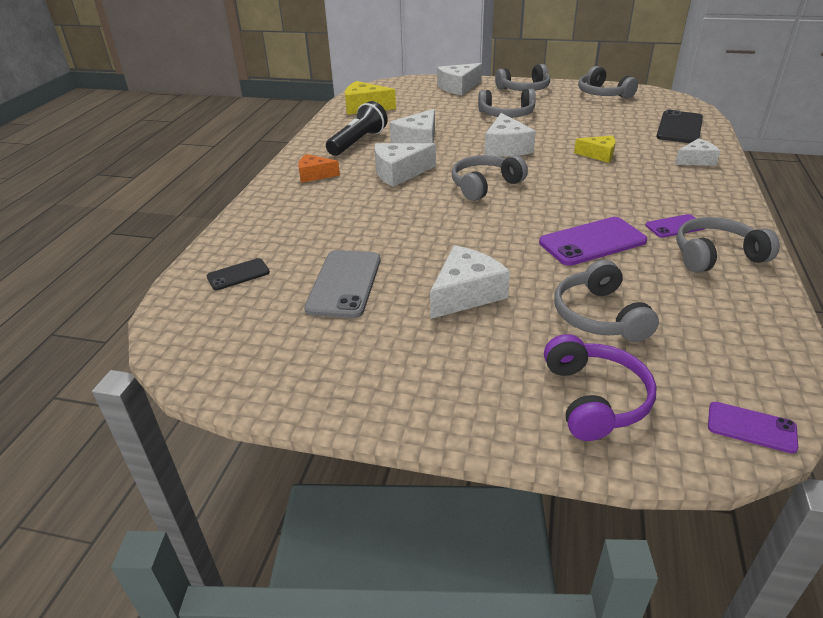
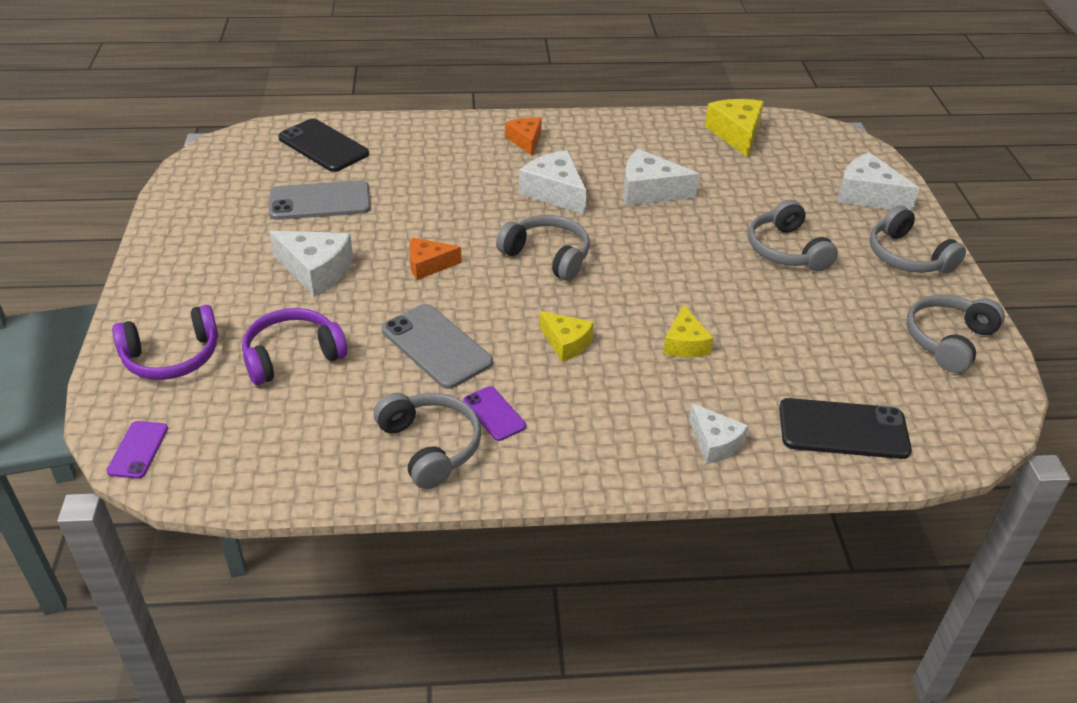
camera: 70 degrees right, 5 degrees up
black phone [207,258,270,290] -> black phone [278,119,369,172], size x1.80
black flashlight [326,101,388,156] -> none
white cheese [484,113,536,157] -> none
purple phone [539,217,647,266] -> grey phone [382,304,493,389]
grey headphones [554,260,659,342] -> purple headphones [242,308,348,385]
none -> orange cheese [409,238,462,280]
none -> yellow cheese [539,311,594,362]

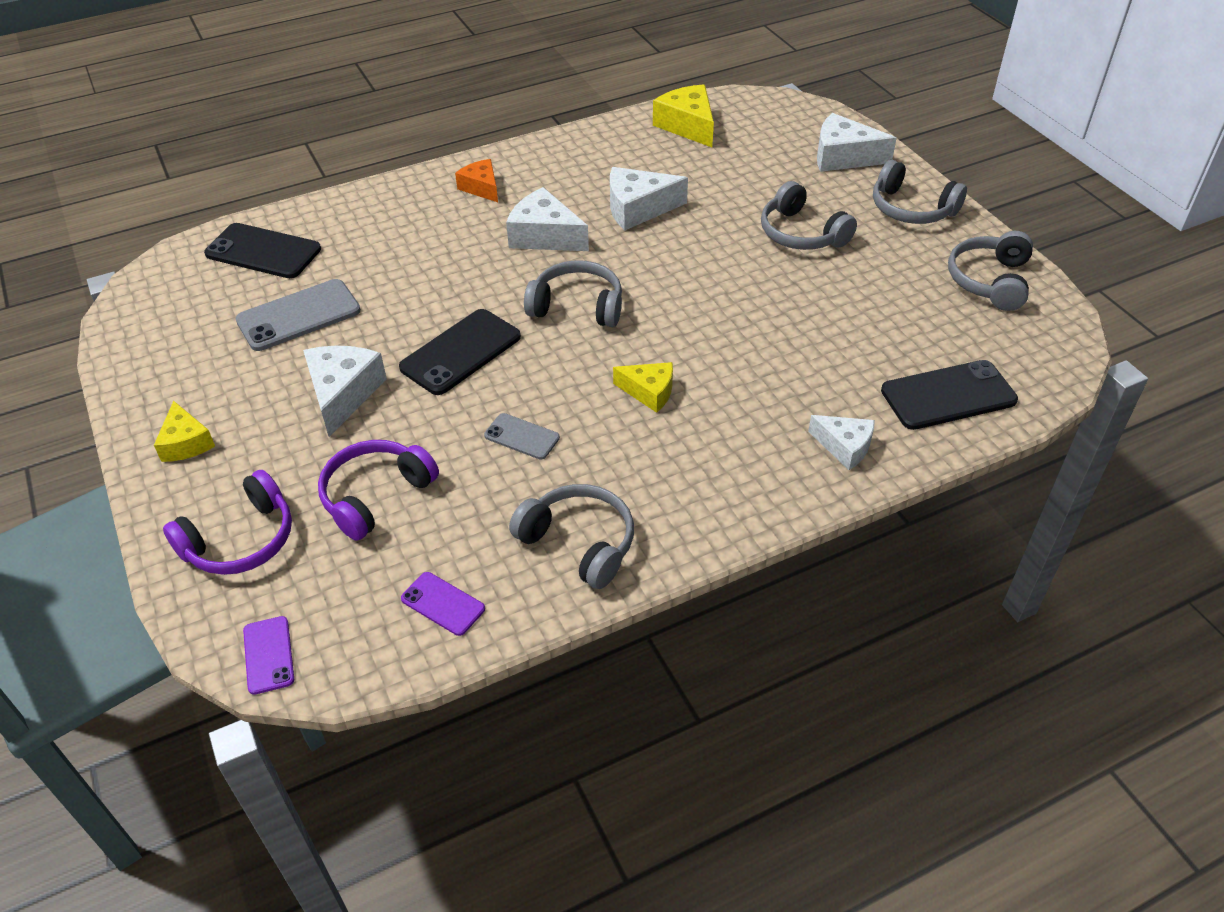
camera: 20 degrees left, 5 degrees up
white cheese [269,231,353,296] -> white cheese turned 90 degrees counterclockwise [303,346,387,437]
grey phone [382,304,493,389] -> grey phone [484,413,560,460], size x0.55
orange cheese [409,238,462,280] -> black phone [399,309,521,395]
purple phone [463,386,526,441] -> purple phone moved to [401,572,485,636]
yellow cheese [663,305,713,357] -> yellow cheese moved to [154,401,215,462]

